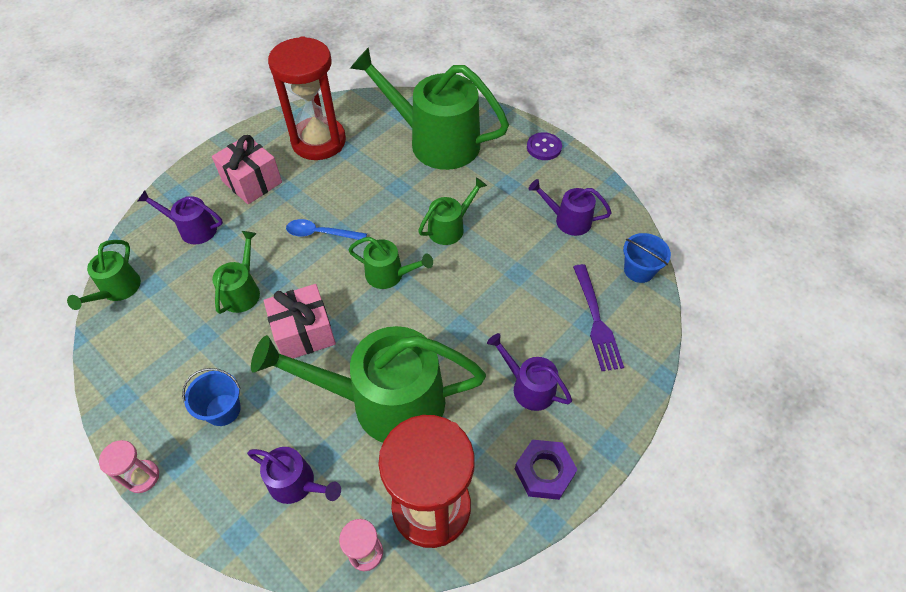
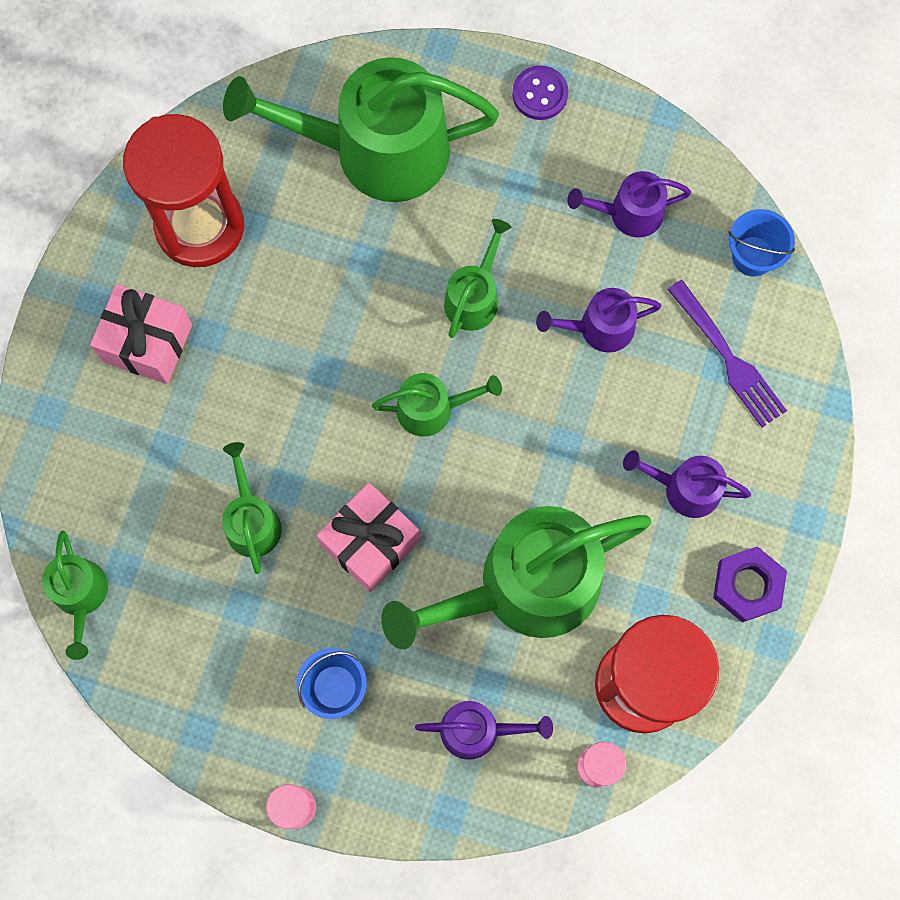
camera: 25 degrees left, 20 degrees up
purple watering can [138,190,223,244] -> purple watering can moved to [536,288,661,353]
blue spoon [286,219,367,240] -> none

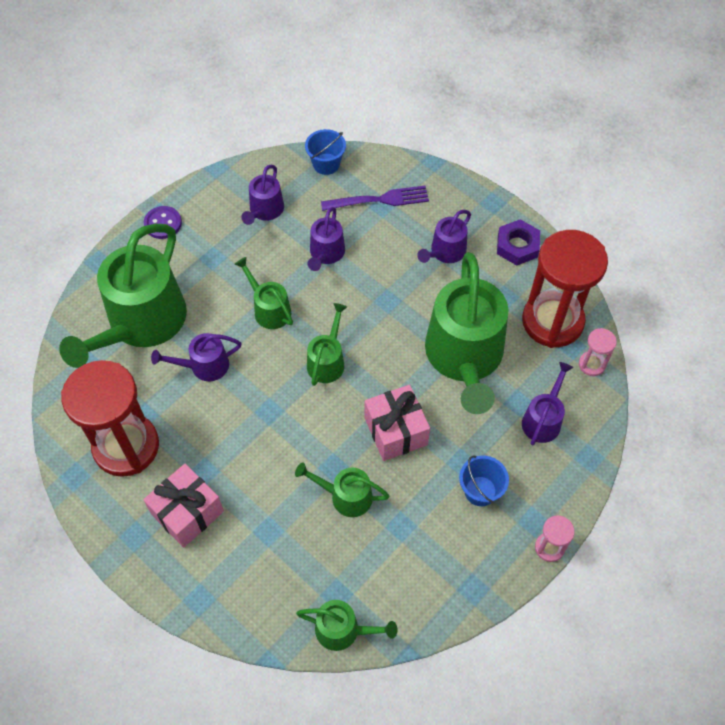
camera: 65 degrees left, 15 degrees down
none -> purple watering can [151,333,242,381]

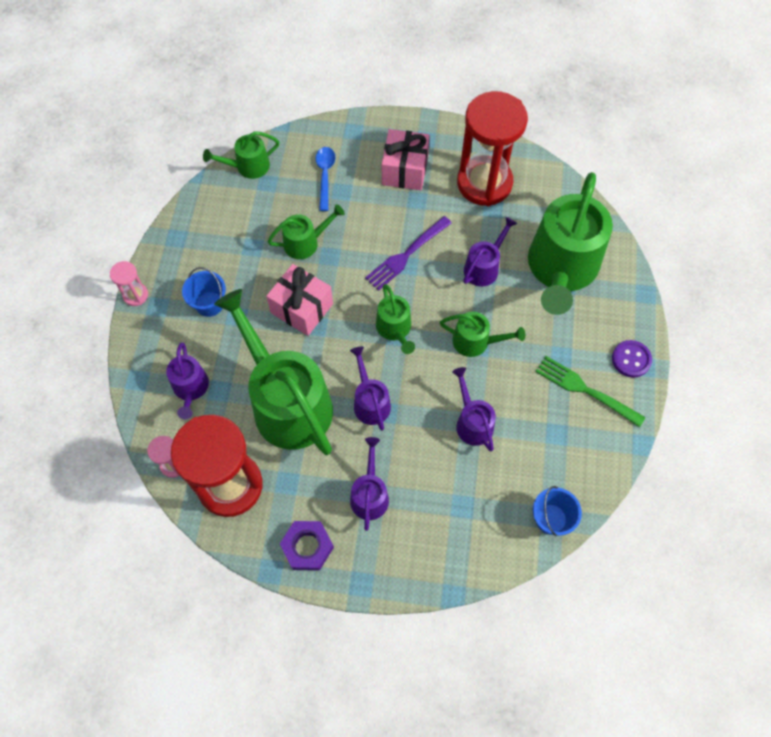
camera: 145 degrees right, 5 degrees up
green watering can [59,224,187,368] -> green watering can turned 150 degrees counterclockwise [528,172,613,315]
purple watering can [241,165,284,225] -> purple watering can moved to [350,346,391,431]
purple fork [321,186,429,211] -> purple fork moved to [365,216,452,291]
none -> blue spoon [316,147,335,211]
none -> green fork [536,356,646,427]

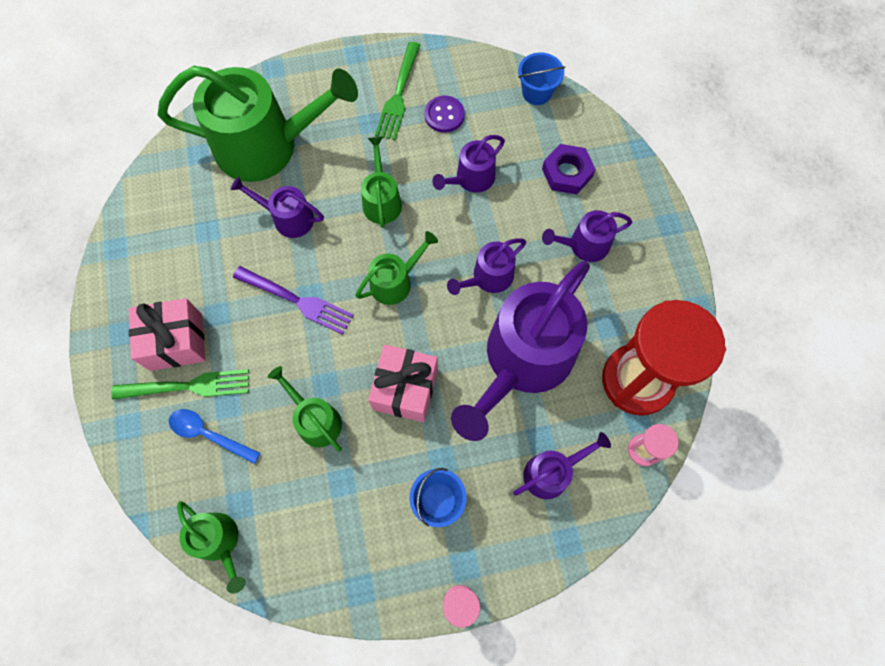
camera: 110 degrees left, 5 degrees up
green watering can [214,289,333,455] -> purple watering can [451,261,590,441]
purple nut [280,521,334,571] -> purple nut moved to [542,144,596,194]
blue spoon [316,147,335,211] -> blue spoon turned 45 degrees clockwise [169,409,260,464]
red hourglass [457,91,528,206] -> none
purple button [612,340,652,378] -> purple button moved to [425,96,465,133]
none -> green fork [111,369,249,400]

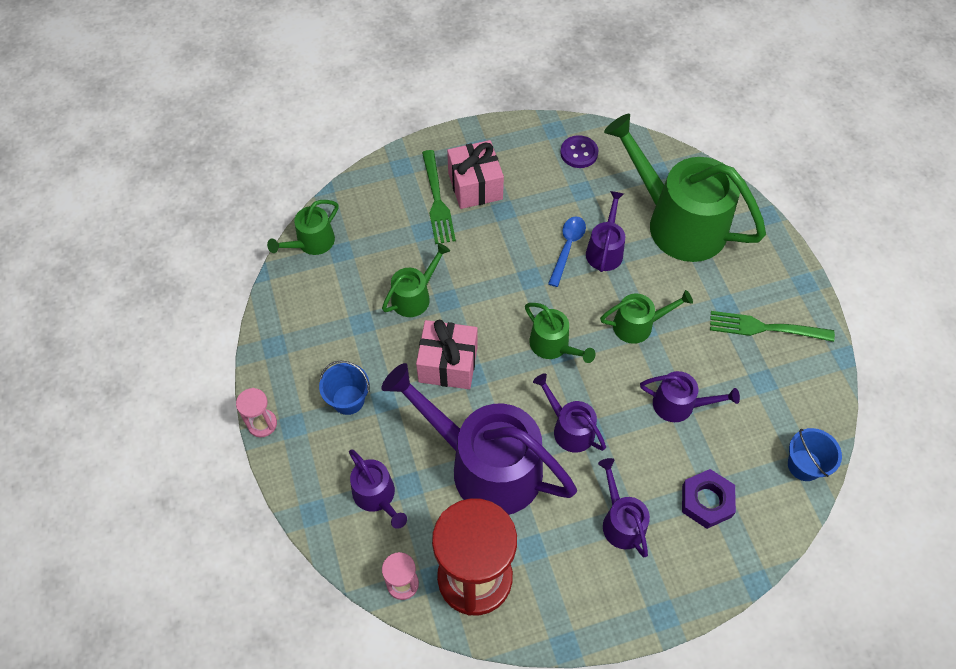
camera: 85 degrees right, 10 degrees down
green watering can [158,66,358,182] -> green watering can turned 135 degrees clockwise [604,114,766,262]
blue spoon [169,409,260,464] -> blue spoon moved to [548,216,586,287]
purple fork [233,266,354,335] -> none
purple button [425,96,465,133] -> purple button moved to [560,135,598,168]
purple watering can [432,135,505,193] -> purple watering can turned 150 degrees clockwise [640,371,740,422]

